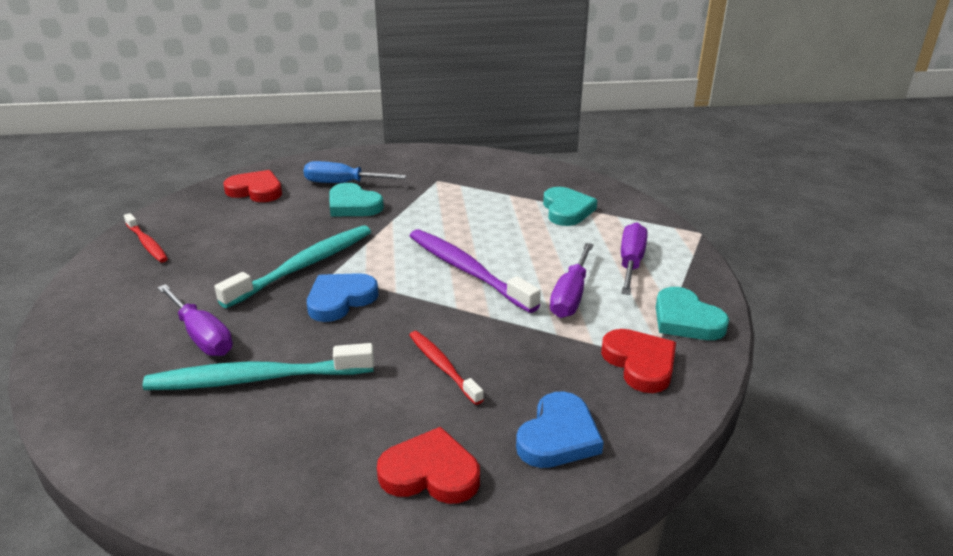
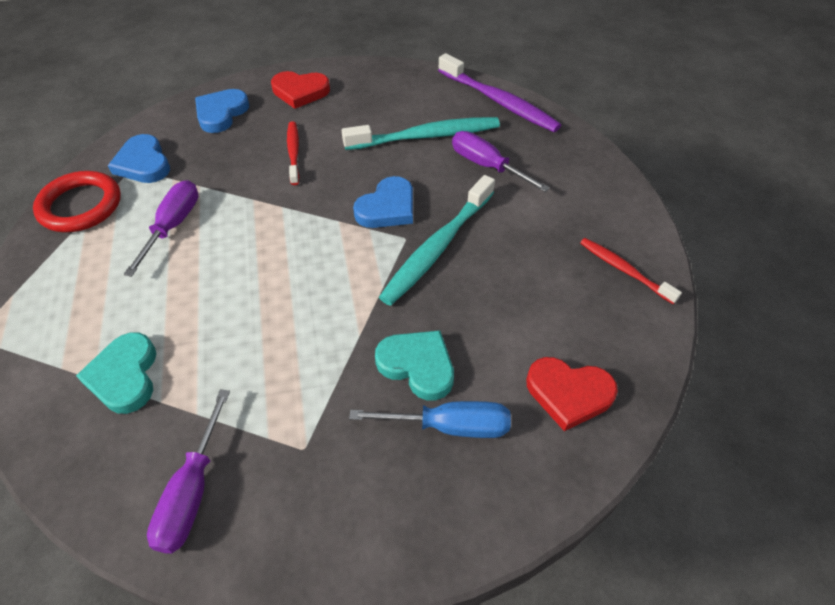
camera: 175 degrees right, 20 degrees up
red toothbrush [409,331,484,405] -> red toothbrush turned 150 degrees counterclockwise [287,121,299,185]
purple toothbrush [410,229,541,313] -> purple toothbrush moved to [438,53,561,132]
red heart [601,329,676,393] -> blue heart [108,134,170,183]
purple screwdriver [621,223,648,295] -> purple screwdriver moved to [147,389,230,553]
turquoise heart [656,287,729,340] -> red ring [33,171,121,232]

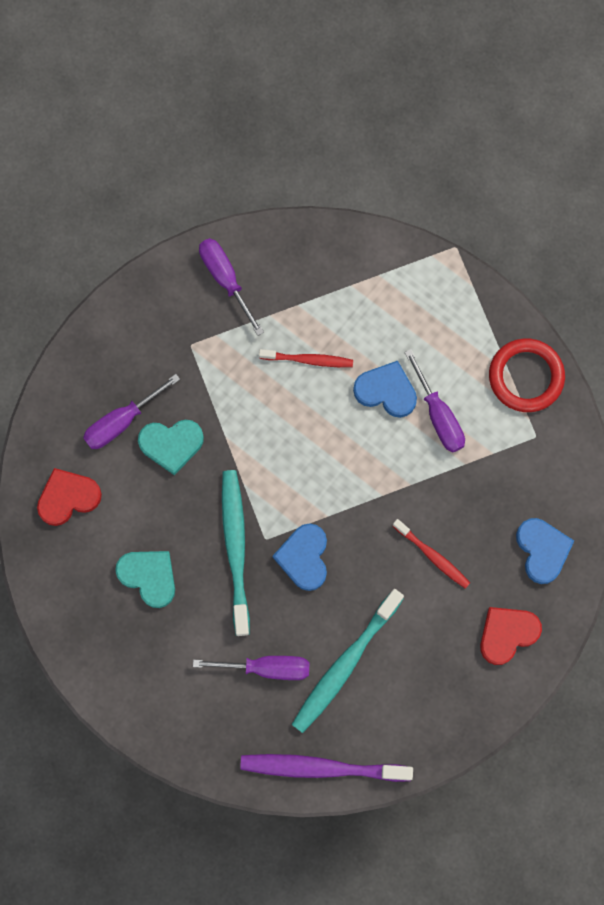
camera: 140 degrees right, 25 degrees up
turquoise heart [76,332,156,414] -> turquoise heart moved to [115,551,175,608]
blue heart [108,134,170,183] -> blue heart moved to [353,361,417,418]
blue screwdriver [349,401,511,438] -> purple screwdriver [83,374,180,449]
red toothbrush [580,238,682,304] -> red toothbrush moved to [259,349,353,367]

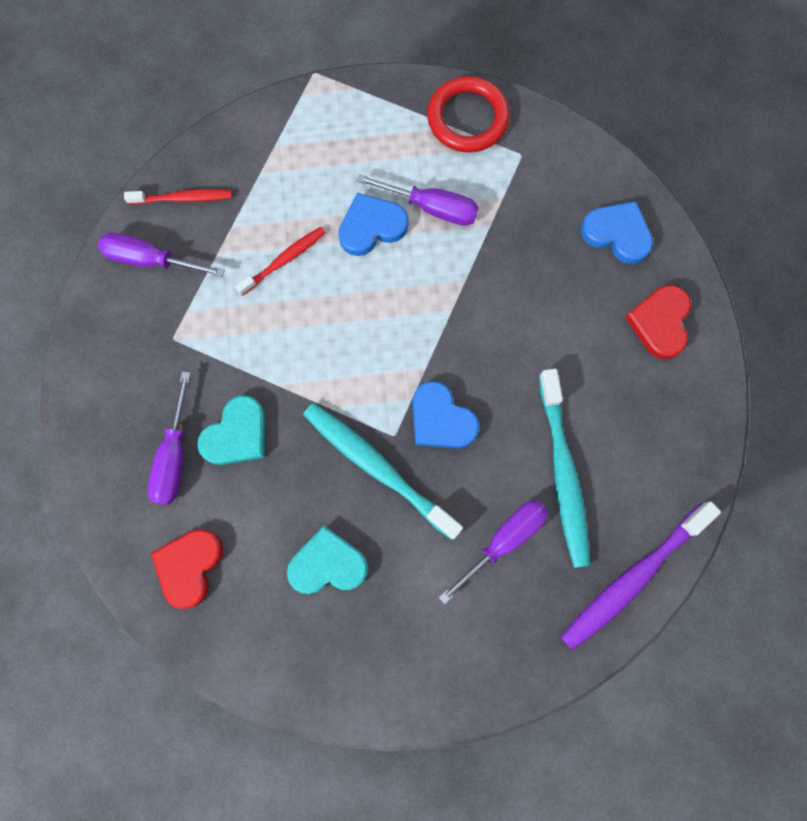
camera: 45 degrees left, 0 degrees up
red toothbrush [393,519,470,588] -> red toothbrush moved to [124,189,232,204]

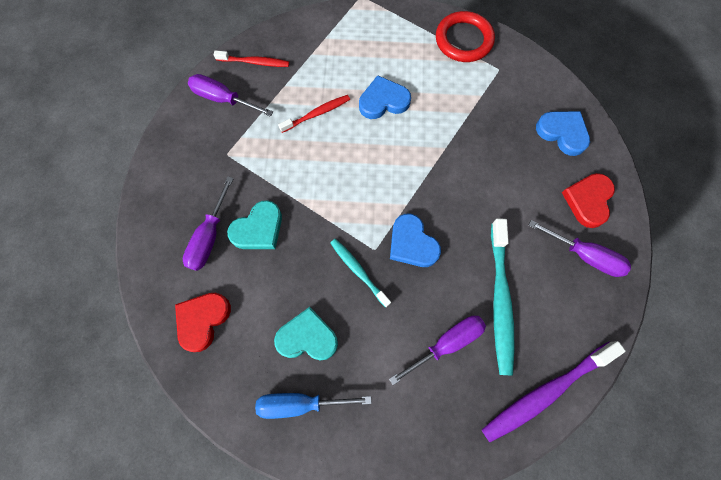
camera: 10 degrees right, 5 degrees down
turquoise toothbrush [303,403,463,540] -> turquoise toothbrush [330,239,391,308], size x0.58
purple screwdriver [356,174,479,226] -> purple screwdriver moved to [528,220,631,277]
none -> blue screwdriver [255,393,372,419]

